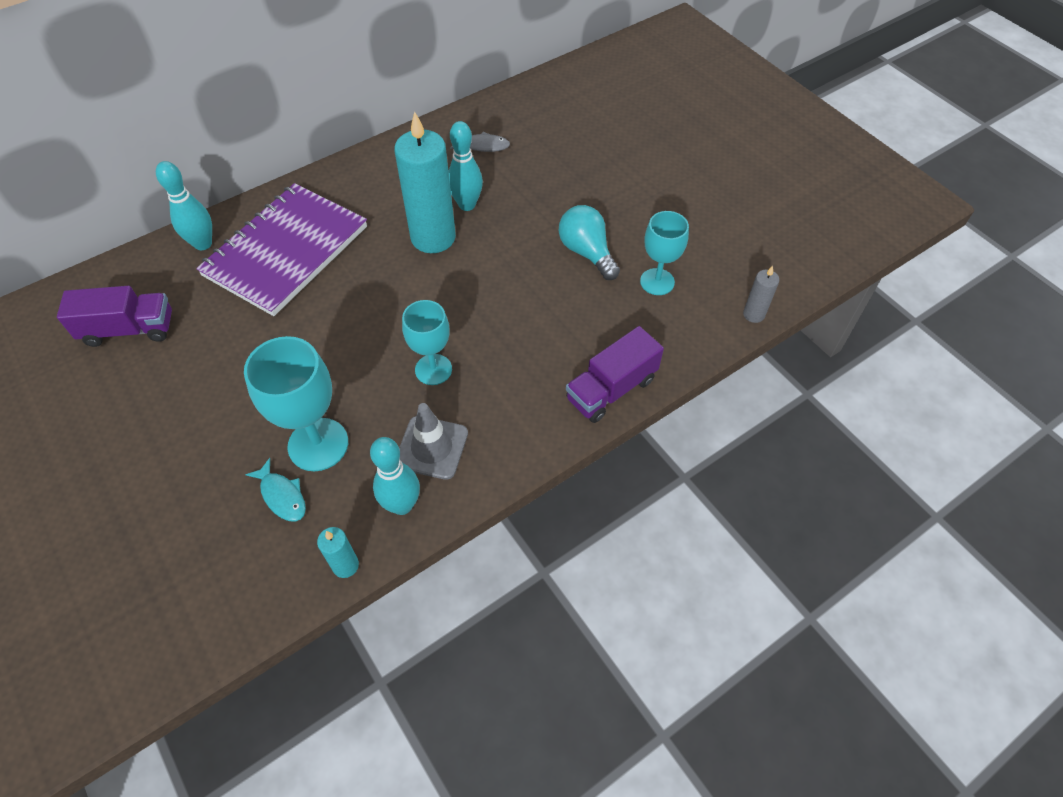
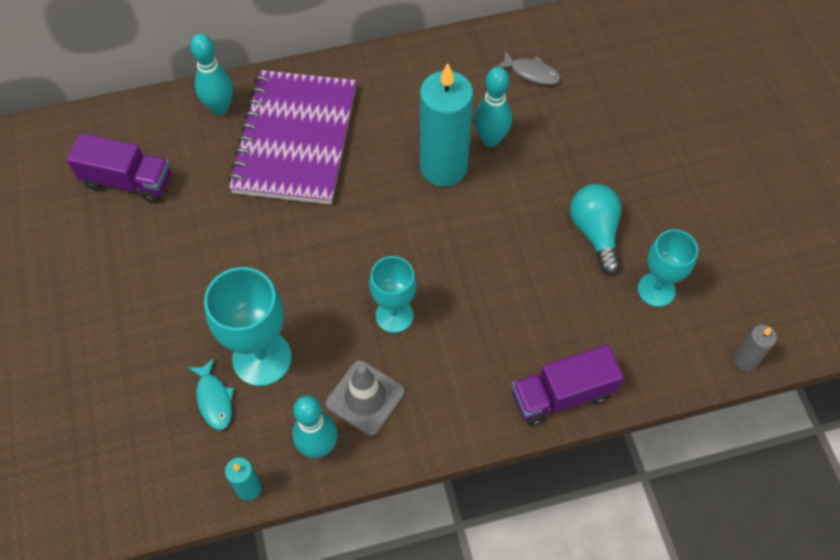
camera: 20 degrees right, 5 degrees up
purple notebook [196,183,367,316] -> purple notebook turned 45 degrees counterclockwise [228,70,357,204]

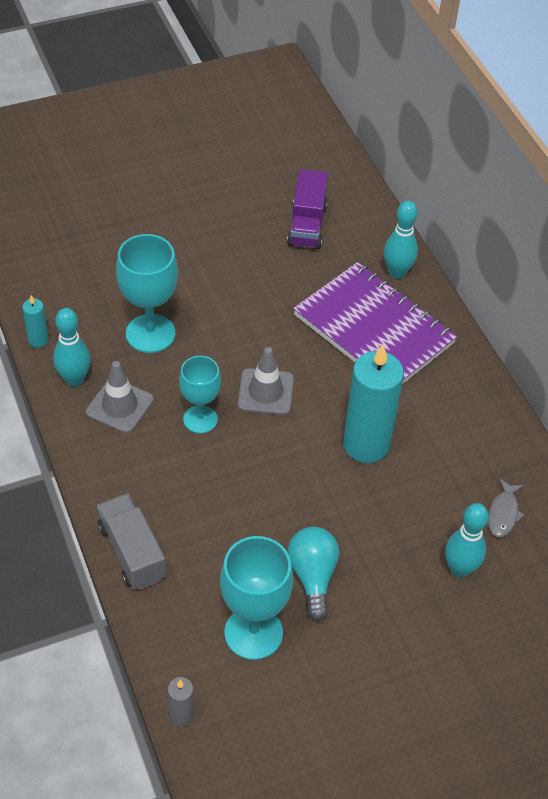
camera: 80 degrees right, 10 degrees down
turquoise fish [188,358,234,430] -> none
purple notebook [228,70,357,204] -> purple notebook turned 45 degrees clockwise [293,262,457,384]
turquoise bowling pin [474,67,512,147] -> turquoise bowling pin moved to [445,503,489,578]
purple truck [512,345,624,426] -> grey truck [97,493,166,590]
turquoise light bulb [570,184,622,274] -> turquoise light bulb turned 75 degrees counterclockwise [288,527,339,622]
turquoise goblet [638,229,698,307] -> turquoise goblet [220,536,293,660], size x1.52
none -> grey traffic cone [238,347,294,415]

